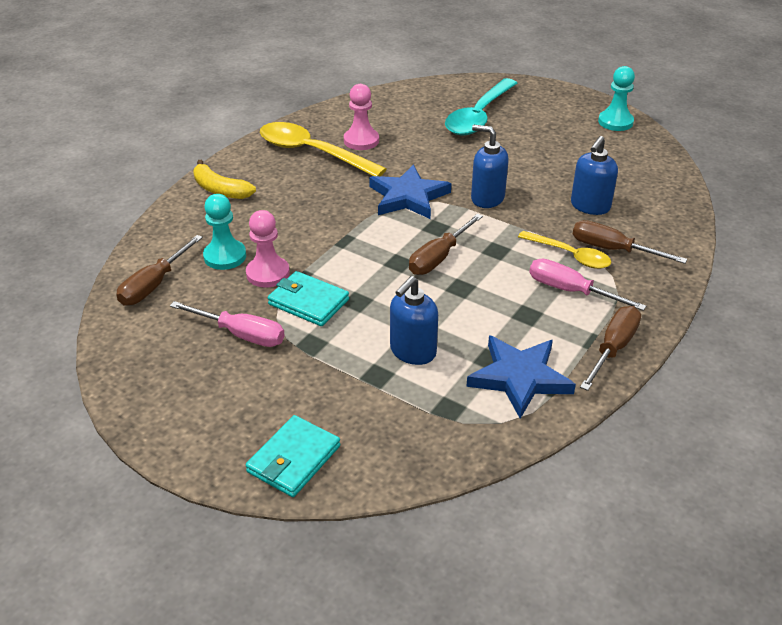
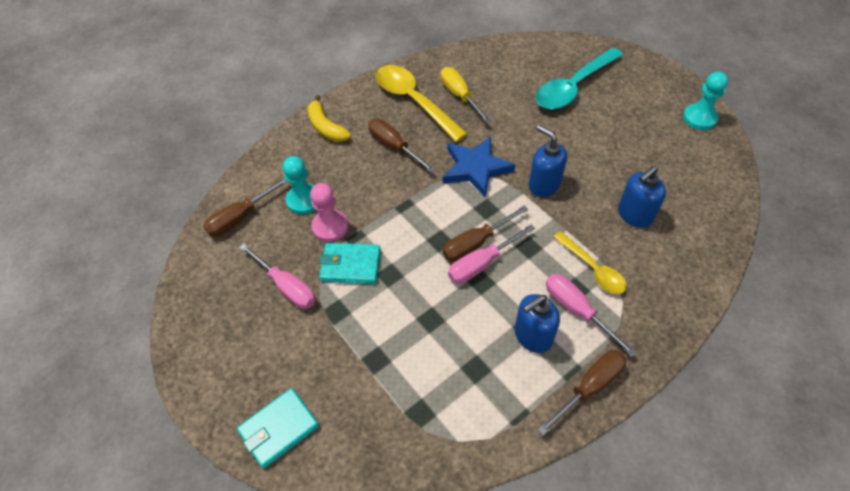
camera: 20 degrees right, 15 degrees up
turquoise wallet [268,271,349,326] -> turquoise wallet turned 45 degrees counterclockwise [319,243,381,284]
pink pawn [344,84,379,150] -> yellow screwdriver [440,67,491,123]
blue soap dispenser [390,276,438,365] -> blue soap dispenser moved to [515,294,560,353]
blue star [466,336,576,419] -> none
brown screwdriver [573,220,687,264] -> brown screwdriver moved to [368,119,436,173]
none -> pink screwdriver [448,224,535,284]

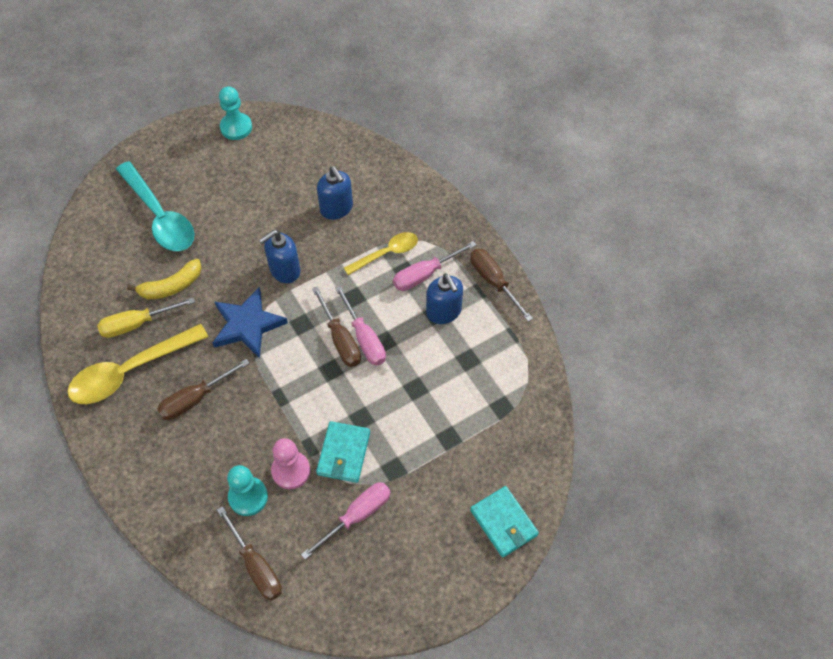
camera: 85 degrees left, 5 degrees up
yellow banana [307,95,351,142] -> yellow banana moved to [127,259,202,299]

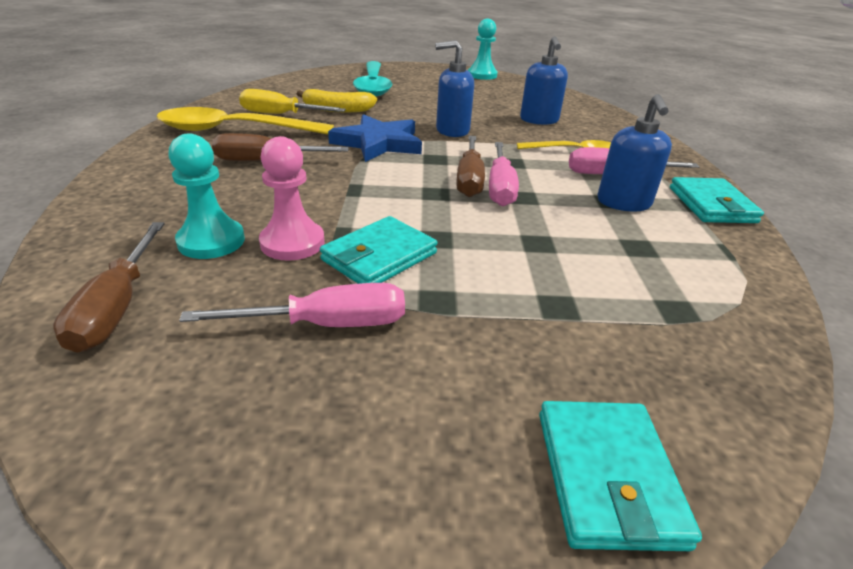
camera: 30 degrees right, 25 degrees down
brown screwdriver [470,249,533,322] -> turquoise wallet [670,177,764,223]

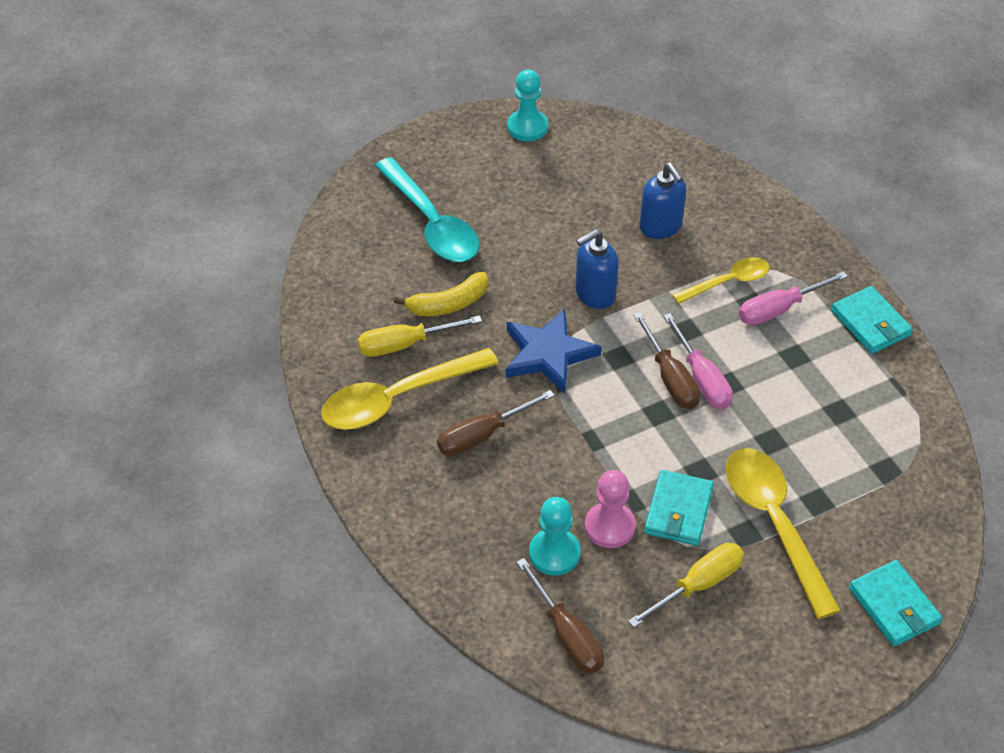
camera: 25 degrees left, 15 degrees up
pink screwdriver [179,283,405,327] -> yellow screwdriver [628,543,744,628]
blue soap dispenser [598,94,672,212] -> none
none -> yellow spoon [726,448,841,619]

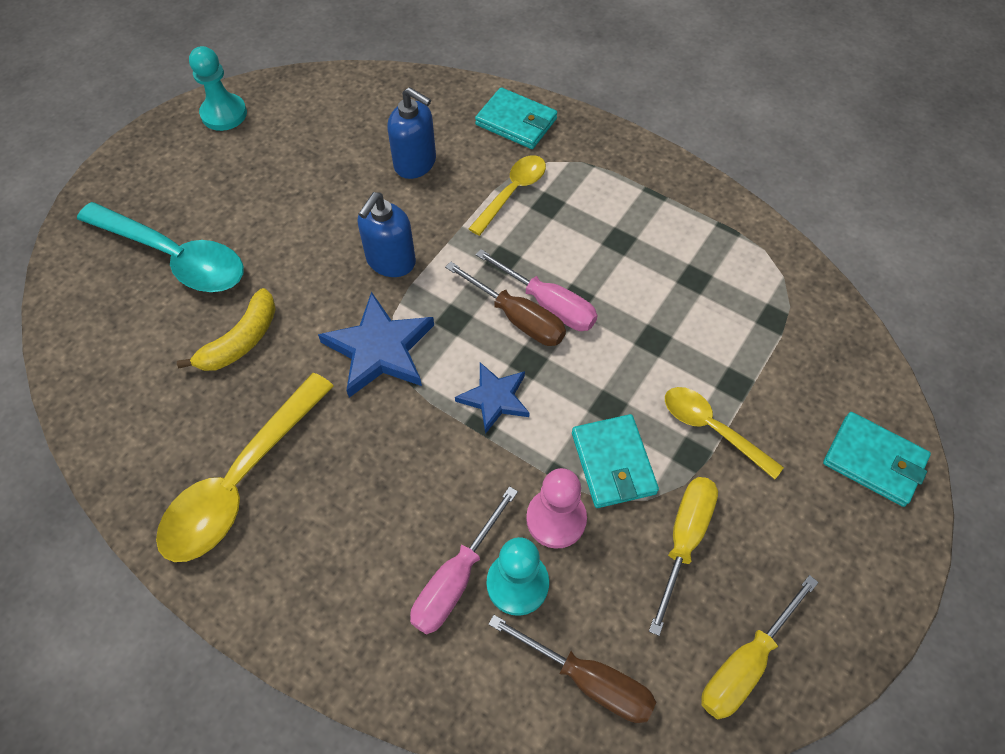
camera: 30 degrees left, 10 degrees up
yellow screwdriver [358,315,482,357] -> yellow screwdriver moved to [701,575,819,719]
brown screwdriver [437,390,555,456] -> none
yellow spoon [726,448,841,619] -> yellow spoon [665,387,784,479], size x0.59
pink screwdriver [739,271,848,325] -> pink screwdriver moved to [410,486,518,634]
turquoise wallet [831,286,913,354] -> turquoise wallet moved to [475,87,557,149]
none -> blue star [455,362,530,434]

